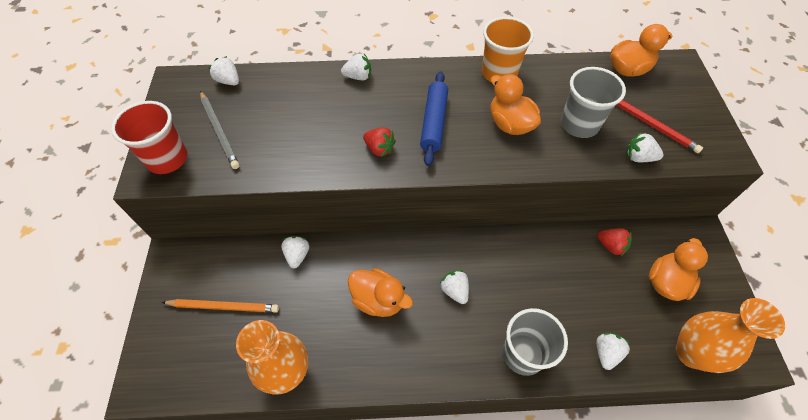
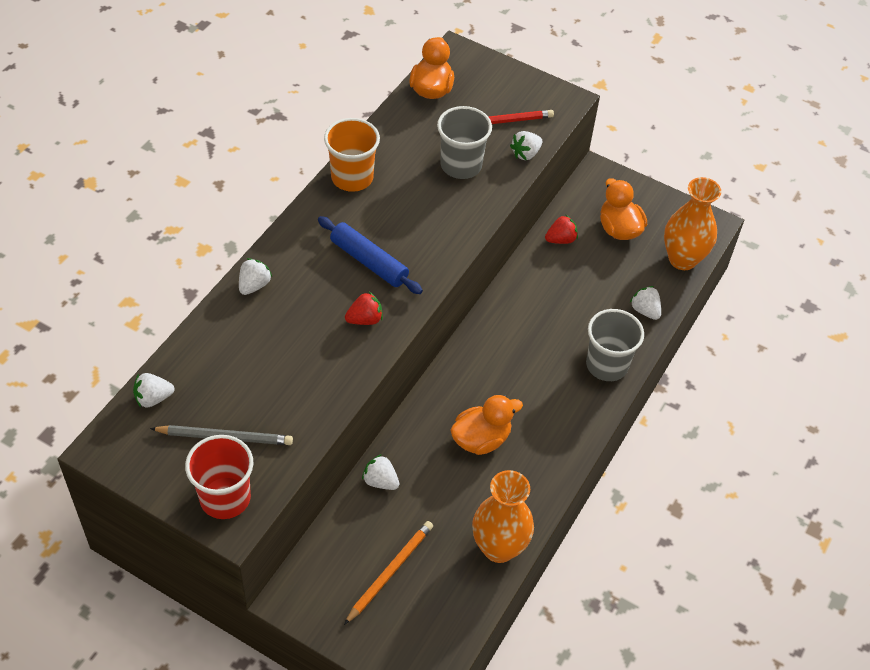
camera: 60 degrees left, 5 degrees down
white strawberry [439,270,469,304] -> none
orange duck [490,74,541,135] -> none

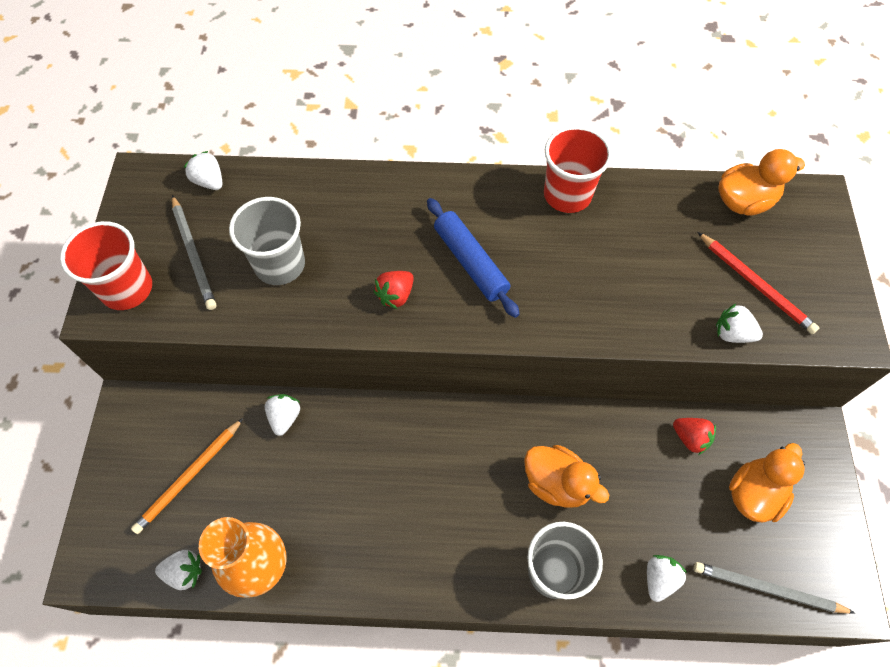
camera: 65 degrees right, 10 degrees up
white strawberry [239,258,272,295] -> white strawberry moved to [155,550,202,590]
blue rolling pin [318,216,423,294] -> blue rolling pin turned 45 degrees counterclockwise [427,198,520,318]
orange cup [324,118,380,192] -> red cup [544,126,612,213]
orange pencil [344,521,433,625] -> orange pencil turned 120 degrees clockwise [131,418,243,534]
red strawberry [345,292,383,325] -> red strawberry turned 90 degrees clockwise [374,271,414,309]
grey cup [437,106,492,179] -> grey cup moved to [229,197,305,285]
orange duck [450,395,523,455] -> orange duck moved to [524,445,609,508]
orange vase [664,177,721,270] -> grey pencil [694,562,855,614]

